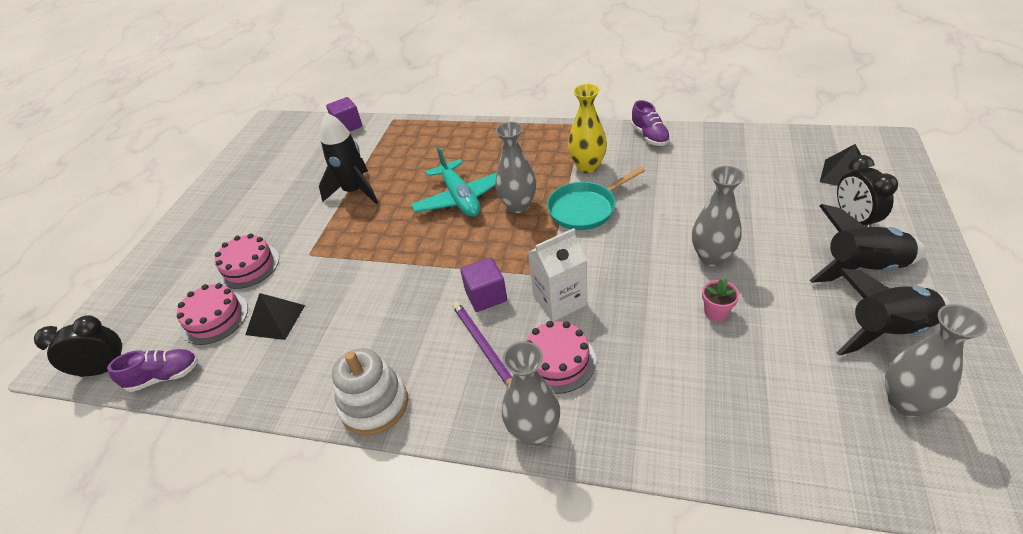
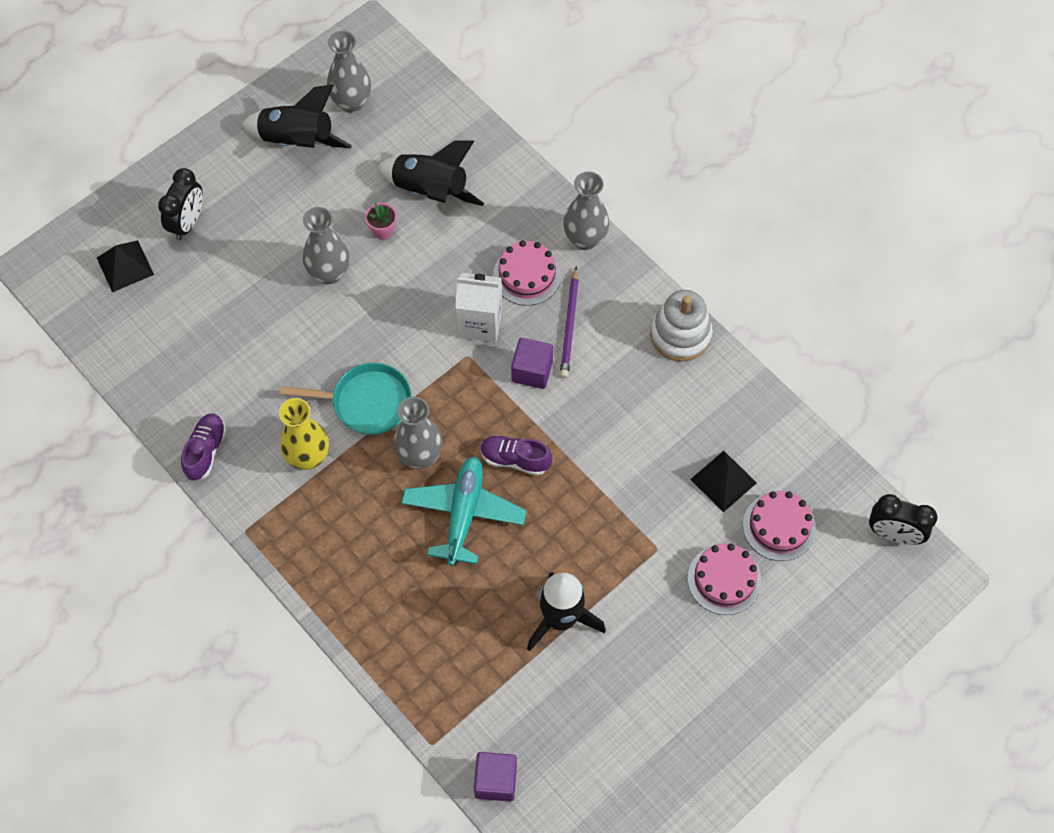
camera: 150 degrees left, 20 degrees up
purple shoe [107,349,198,392] -> purple shoe moved to [480,435,552,476]
black rocket [809,204,926,283] -> black rocket moved to [377,141,484,206]

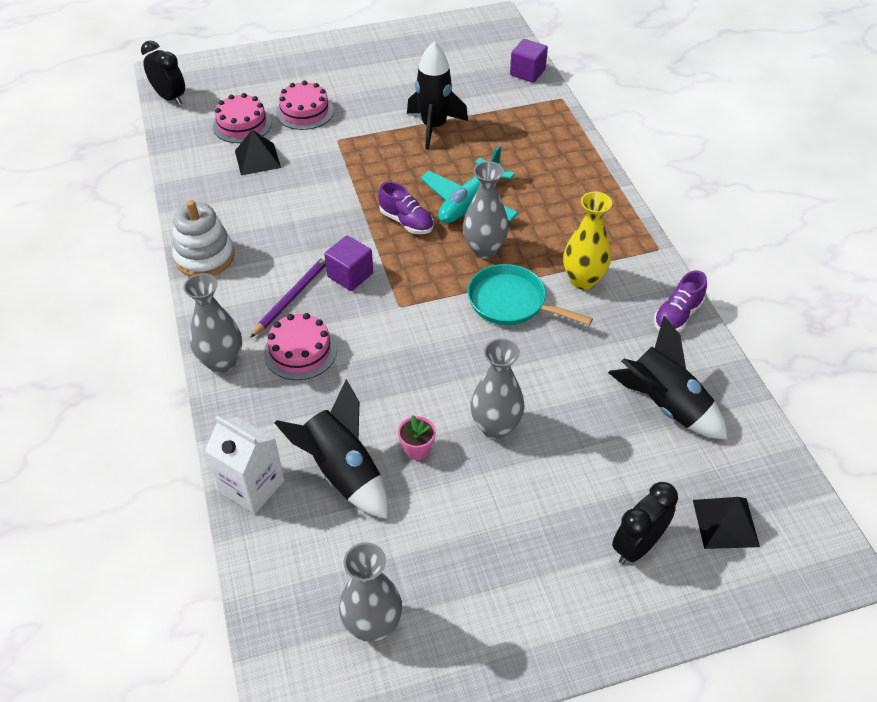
camera: 155 degrees left, 15 degrees down
black rocket [242,84,352,149] -> black rocket moved to [608,316,728,440]
white carton [455,273,502,342] -> white carton moved to [205,416,285,514]

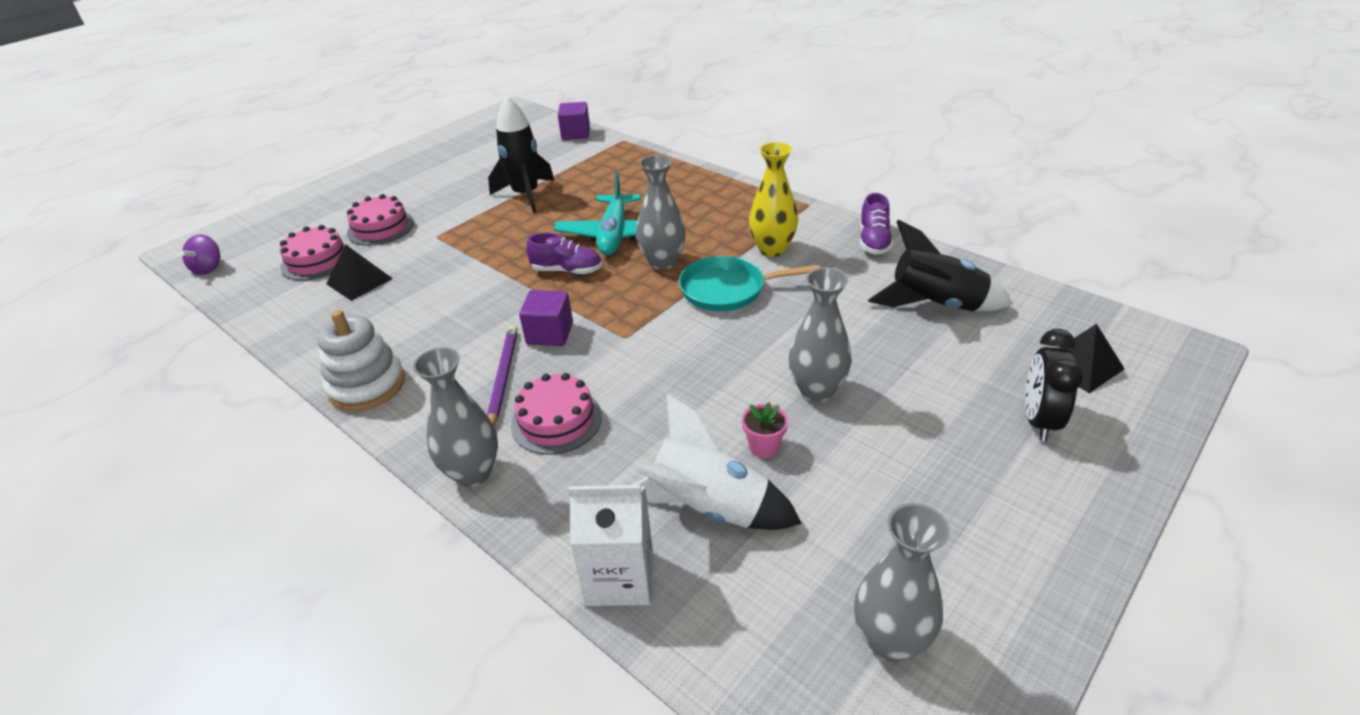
camera: 30 degrees left, 10 degrees down
black clock [141,41,185,105] -> purple spinning top [180,234,221,275]
black rocket [274,379,388,519] -> white rocket [631,394,802,530]

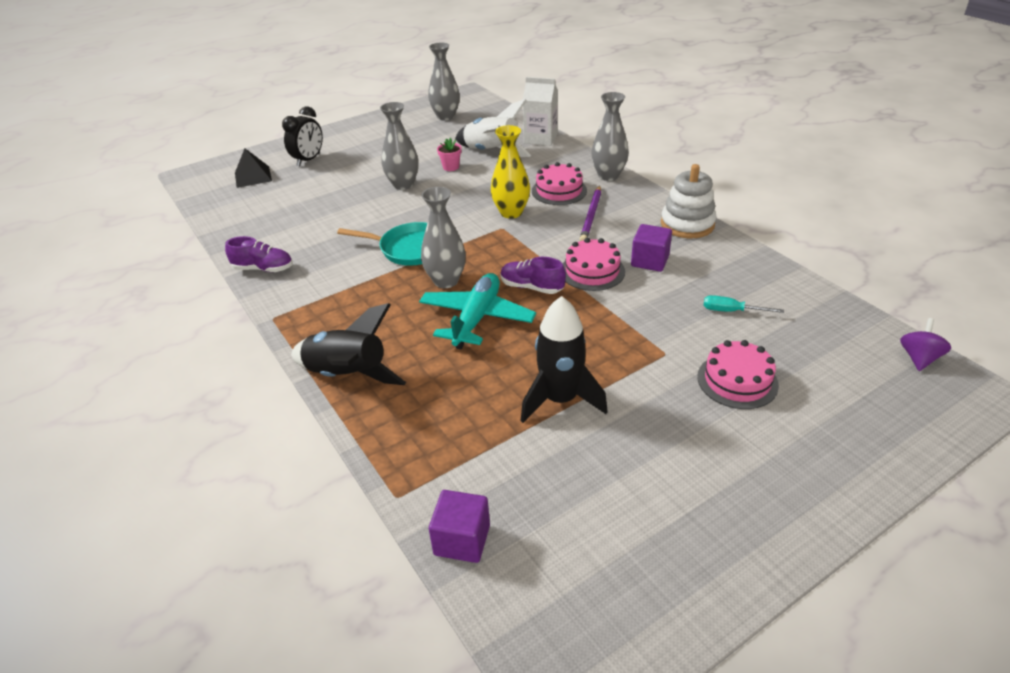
camera: 165 degrees left, 0 degrees up
pink cake [279,225,349,280] -> pink cake moved to [562,238,625,291]
black pyramid [326,244,393,301] -> turquoise screwdriver [703,295,784,313]
purple cube [519,290,573,346] -> purple cube moved to [631,224,672,272]
yellow vase [749,142,798,257] -> yellow vase moved to [491,125,530,219]
purple shoe [860,193,893,255] -> purple shoe turned 75 degrees clockwise [225,236,293,272]
black rocket [868,220,1013,311] -> black rocket moved to [291,303,406,385]

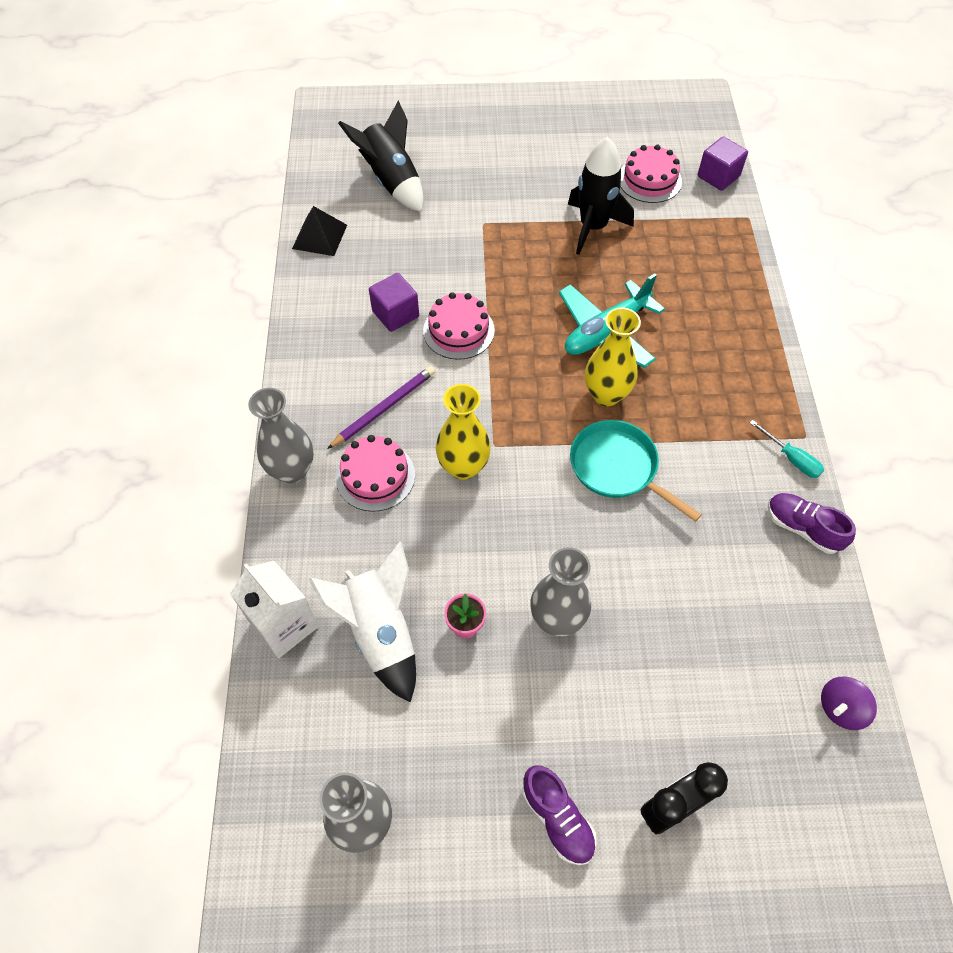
camera: 150 degrees left, 20 degrees up
black pyramid [235,148,272,188] -> black pyramid moved to [292,206,347,256]
black rocket [291,303,406,385] -> black rocket moved to [338,101,424,212]
grey vase [421,187,466,288] -> yellow vase [585,307,641,406]
purple shoe [500,257,566,294] -> purple shoe moved to [522,765,597,865]
white stacking toy [661,164,716,238] -> none
pink cake [697,340,779,409] -> pink cake moved to [620,145,682,203]
turquoise screwdriver [703,295,784,313] -> turquoise screwdriver moved to [750,420,824,478]
purple spinning top [900,318,951,371] -> purple spinning top moved to [821,677,877,730]

